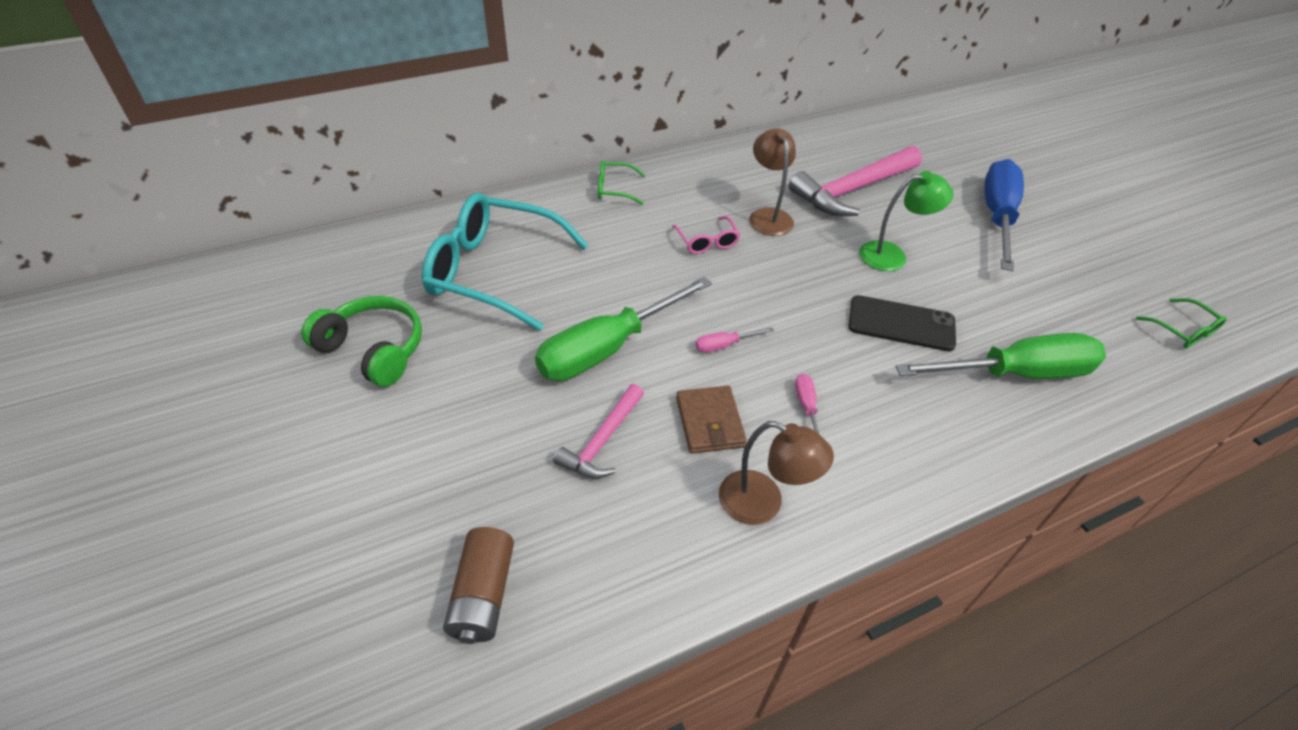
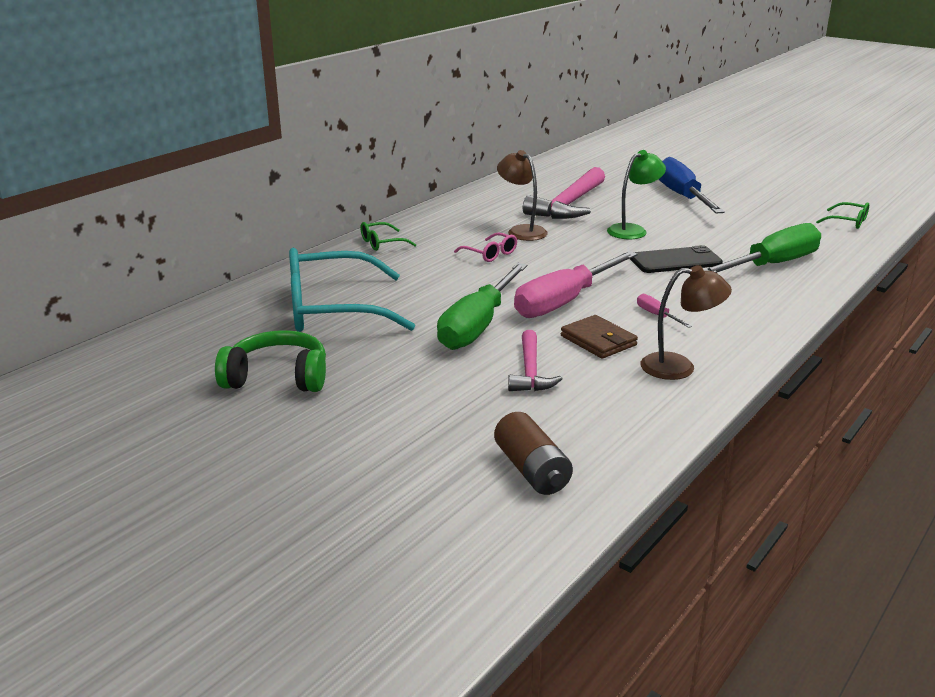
camera: 25 degrees left, 20 degrees down
pink screwdriver [695,327,774,353] -> pink screwdriver [514,251,638,318], size x2.49

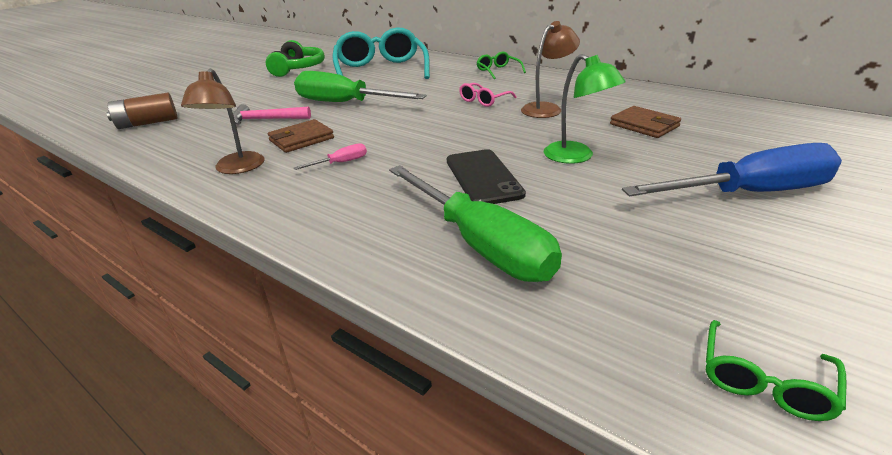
camera: 90 degrees right, 5 degrees up
pink screwdriver [514,251,638,318] -> none
pink hammer [523,167,605,219] -> brown wallet [610,106,681,138]

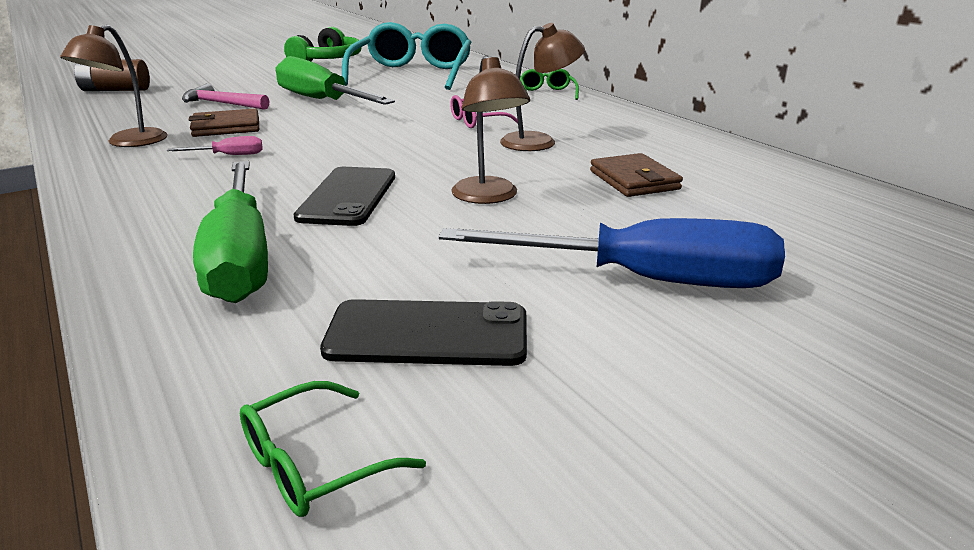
camera: 20 degrees right, 5 degrees down
green lamp [544,54,626,164] -> brown lamp [451,55,530,204]
none -> black phone [320,299,527,366]

